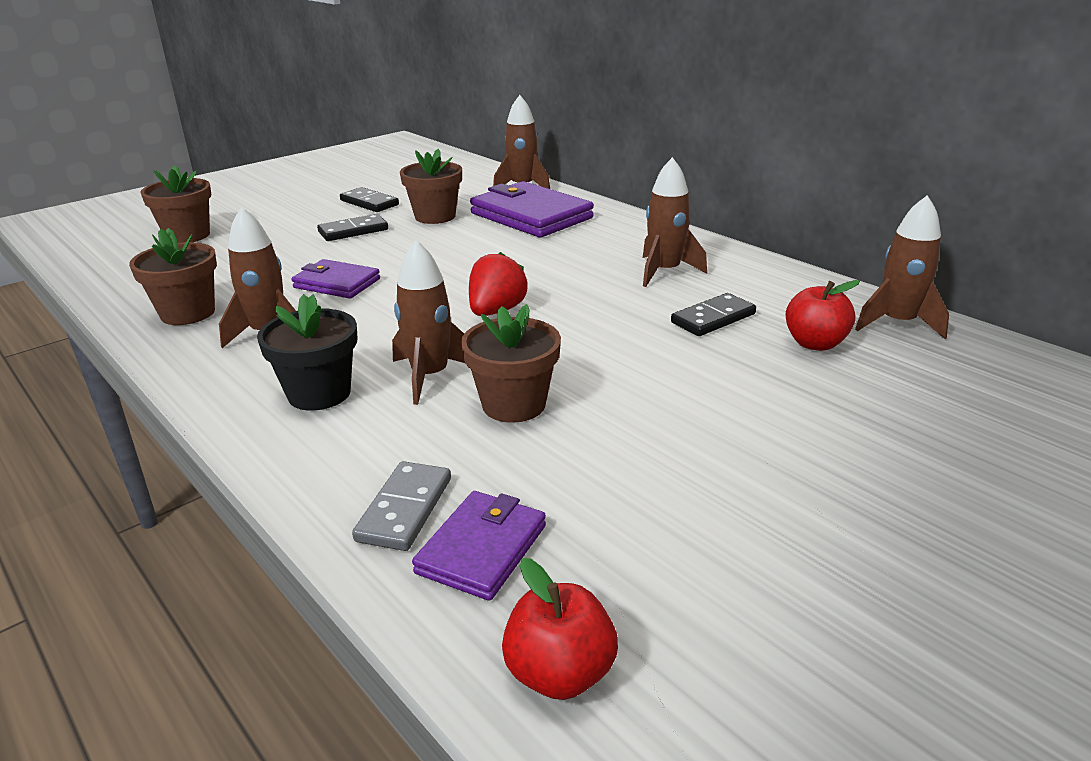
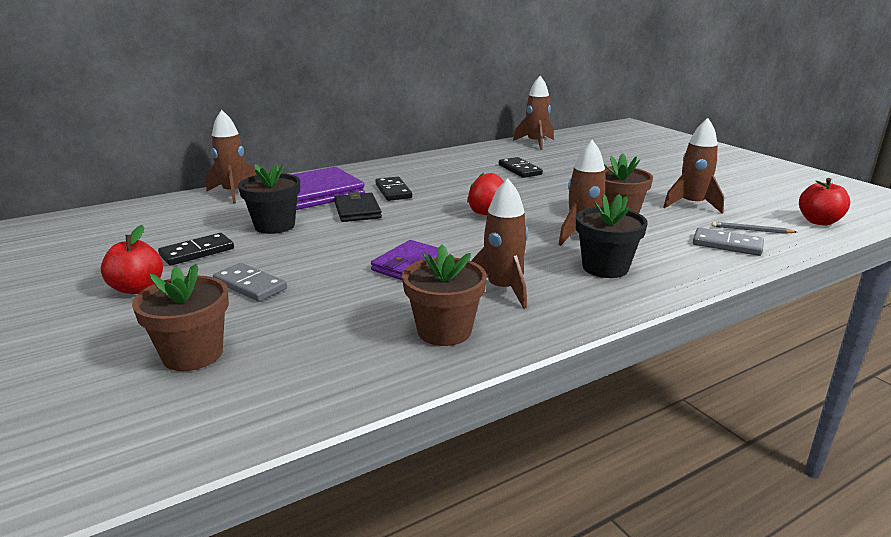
camera: 80 degrees left, 5 degrees down
black domino [317,214,388,241] -> black domino moved to [375,177,412,201]
brown flower pot [400,149,462,224] -> black flower pot [238,163,300,234]
purple wallet [412,491,546,601] -> grey pencil [711,221,796,234]
brown rocket [643,157,707,287] -> brown rocket moved to [663,118,724,214]
red apple [785,280,860,351] -> red apple moved to [101,225,163,294]
none -> grey domino [213,263,287,302]
none -> black wallet [334,192,382,222]

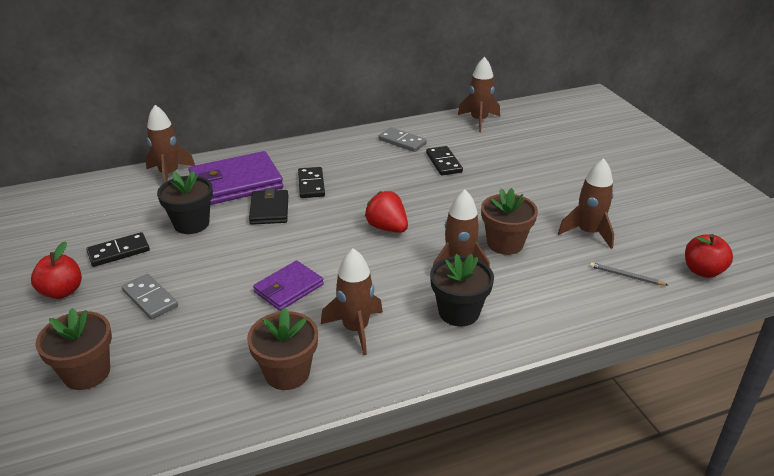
camera: 10 degrees right, 10 degrees up
grey domino [693,228,764,256] -> grey domino moved to [379,127,427,152]

